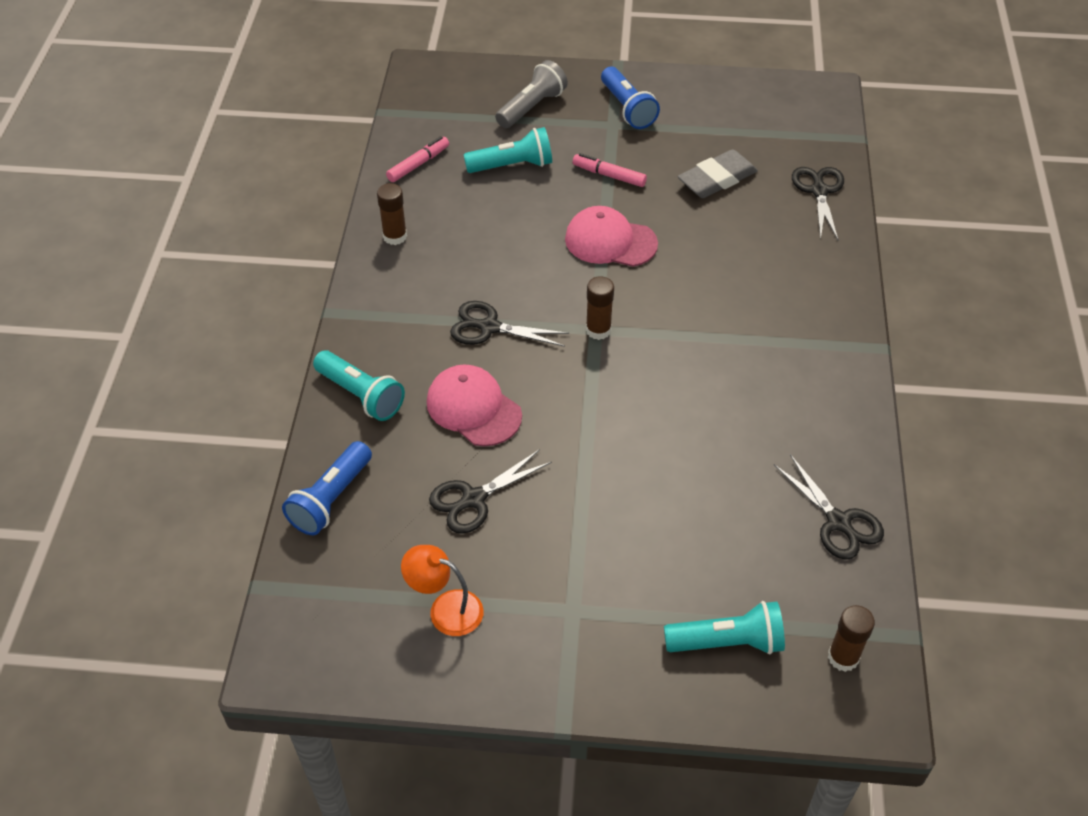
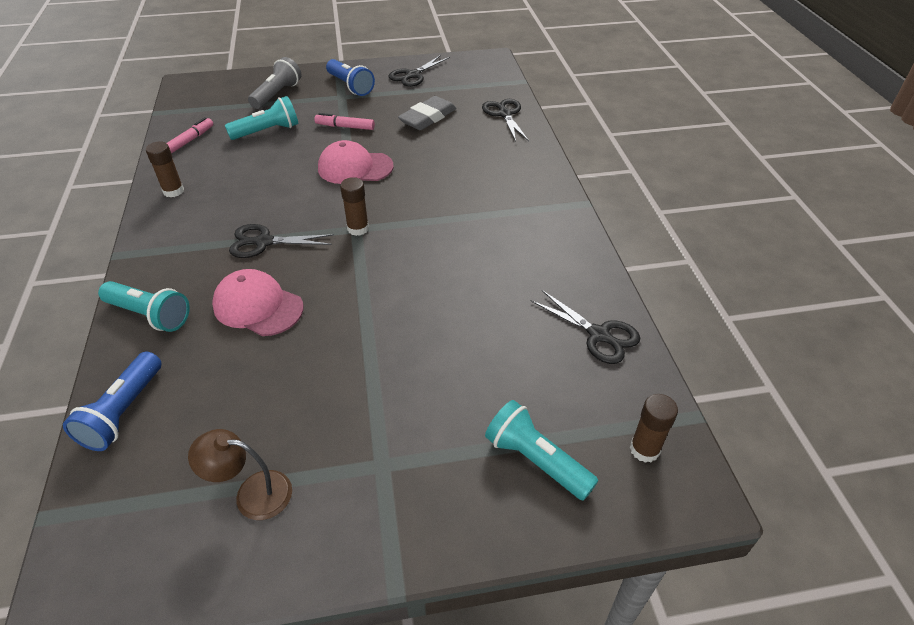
camera: 15 degrees left, 5 degrees down
orange lamp [401,545,484,636] -> brown lamp [188,429,292,520]
black scissors [429,449,552,534] -> black scissors moved to [389,55,450,87]
turquoise flashlight [664,601,785,655] -> turquoise flashlight turned 120 degrees counterclockwise [485,400,598,501]

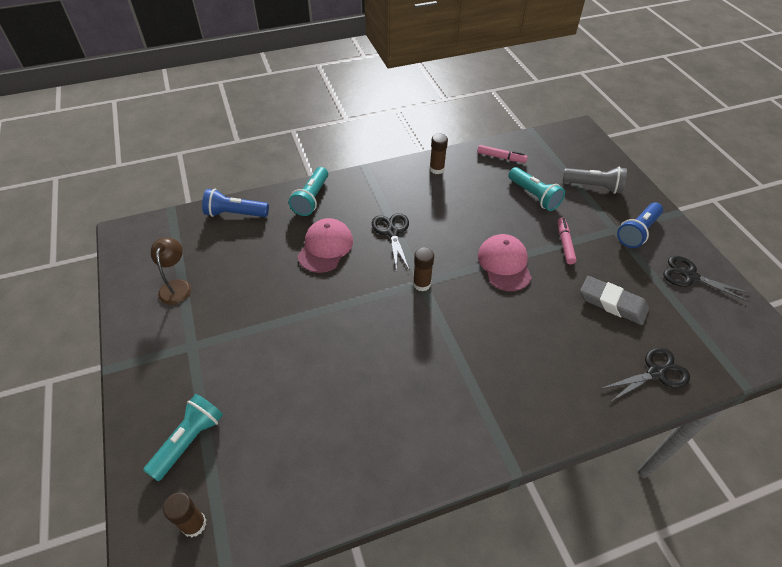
camera: 80 degrees right, 5 degrees up
black scissors [531,290,640,364] -> none

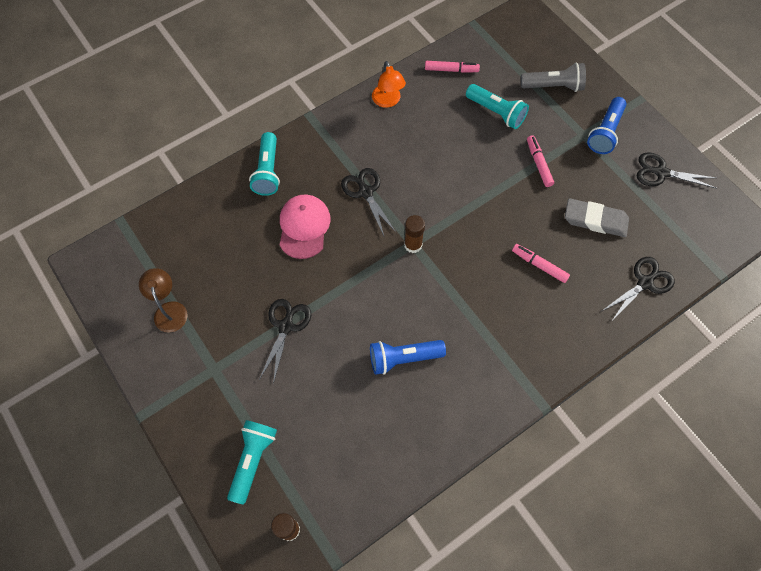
camera: 15 degrees left, 15 degrees up
blue flashlight [202,189,269,217] -> blue flashlight moved to [370,340,446,375]
brown glue stick [430,133,448,174] -> orange lamp [372,61,406,108]
pink cap [478,234,532,291] -> none
none -> black scissors [259,299,311,384]
none -> pink marker [512,244,570,283]

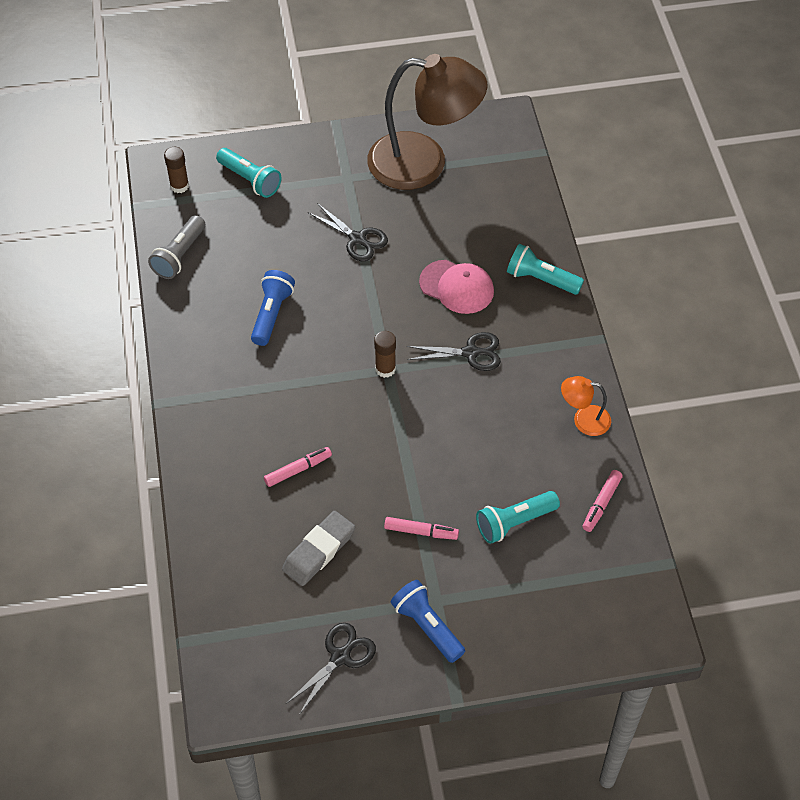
camera: 115 degrees right, 10 degrees down
brown lamp [139,268,188,333] -> brown lamp [367,54,487,190], size x2.37
grey flashlight [521,63,586,92] -> grey flashlight moved to [148,215,205,279]
black scissors [602,257,675,322] -> none

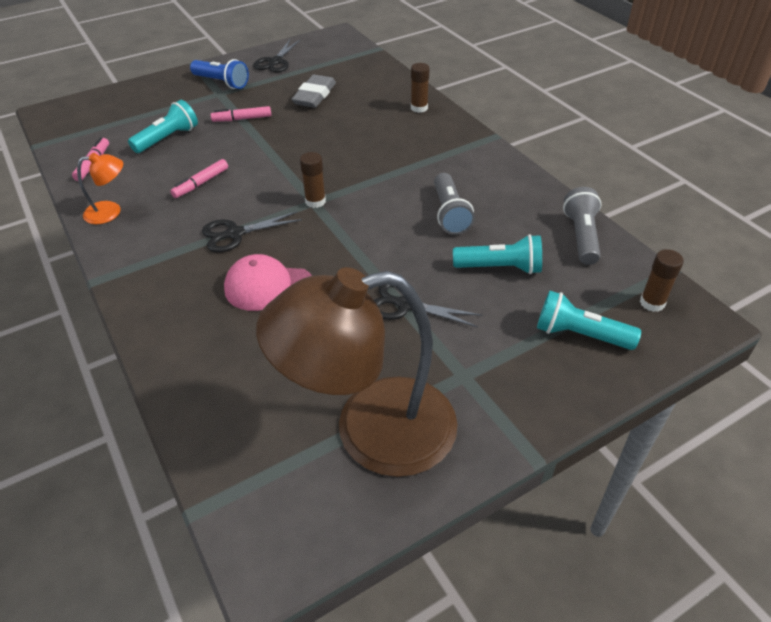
camera: 160 degrees right, 10 degrees down
blue flashlight [251,270,295,346] -> grey flashlight [434,173,475,235]
pink marker [264,447,332,487] -> pink marker moved to [170,159,228,198]
turquoise flashlight [507,244,584,295] -> turquoise flashlight moved to [453,234,542,274]
none -> brown glue stick [411,63,430,113]

